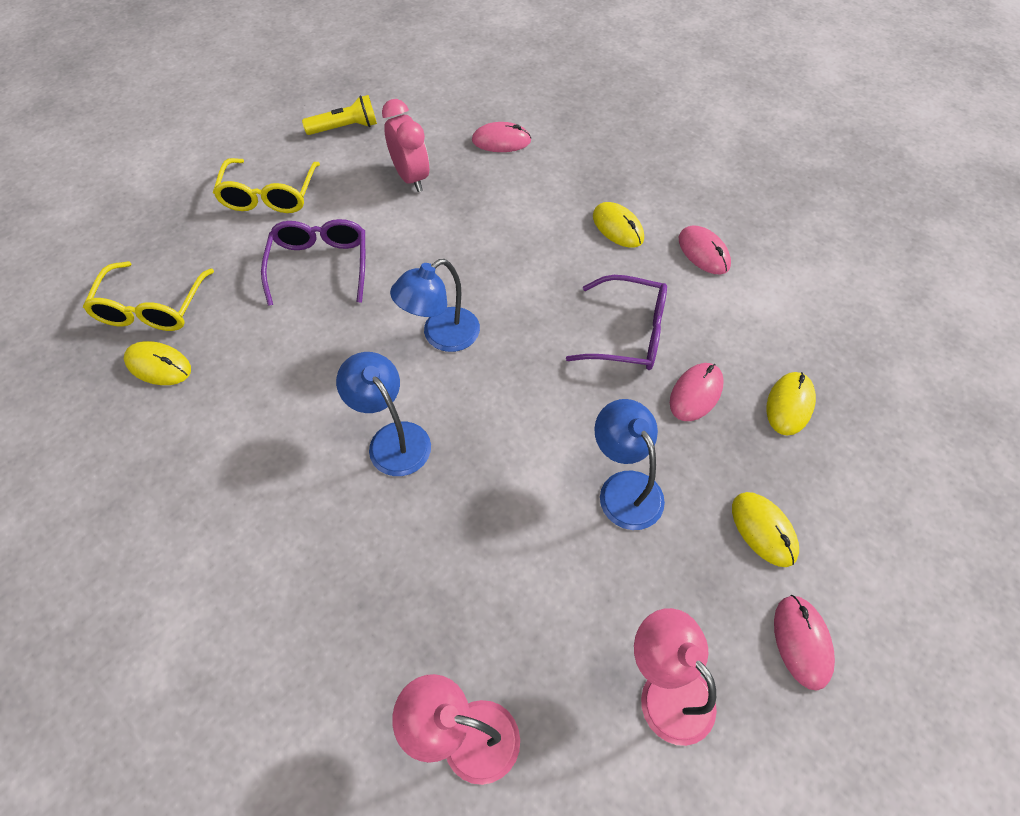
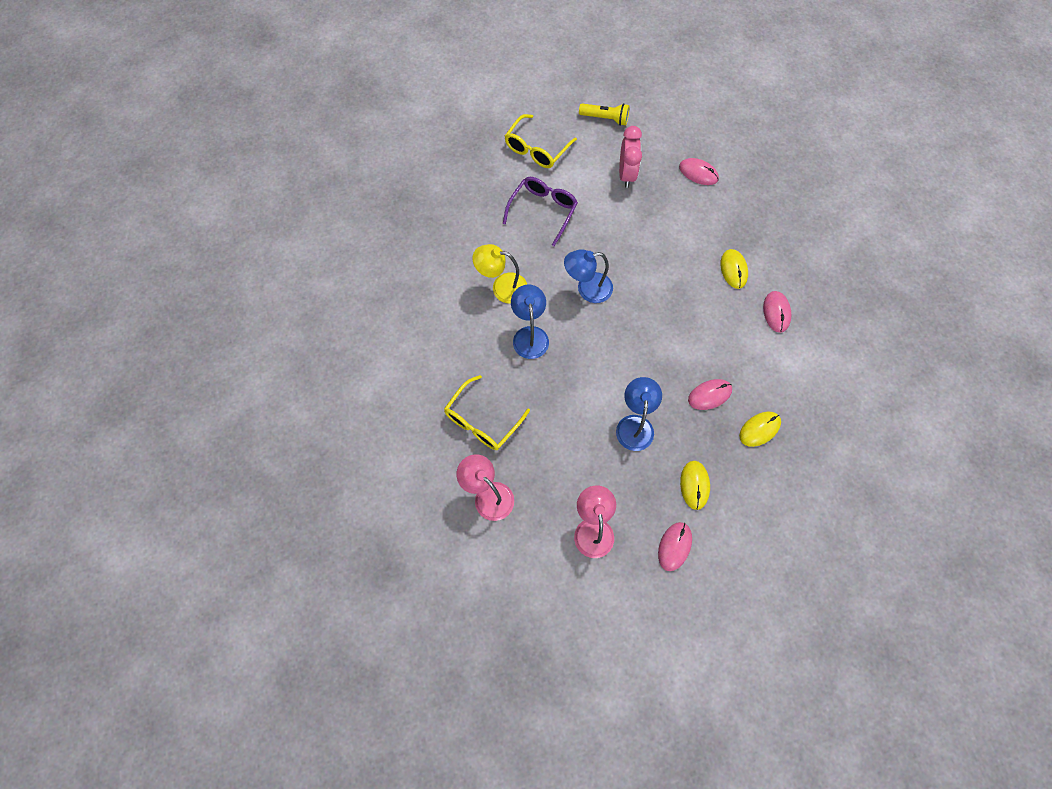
camera: 30 degrees right, 10 degrees up
yellow glasses [83,261,214,331] -> yellow glasses moved to [444,375,530,450]
yellow mouse [124,341,191,385] -> none
purple glasses [566,275,667,370] -> none
none -> yellow lamp [472,244,527,304]

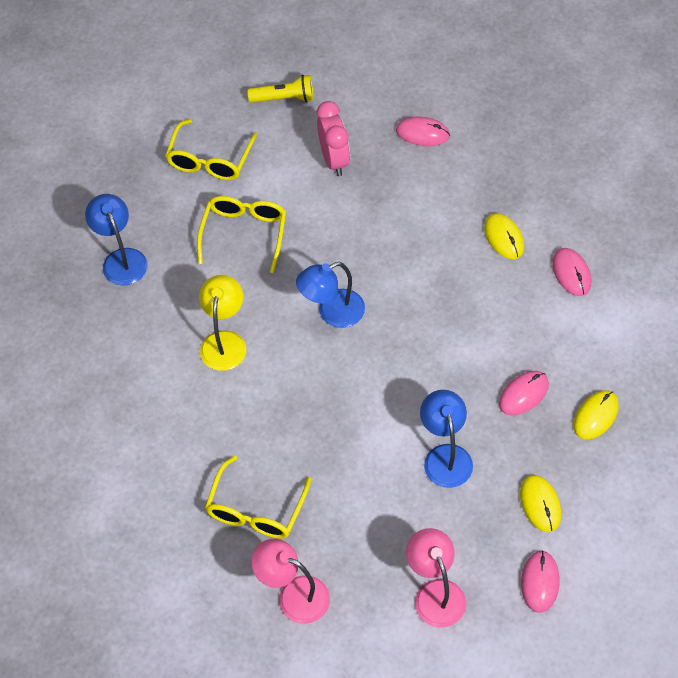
camera: 15 degrees left, 10 degrees down
yellow lamp [472,244,527,304] -> yellow lamp turned 105 degrees clockwise [199,275,246,371]
purple glasses [503,177,578,246] -> yellow glasses [197,196,286,273]
blue lamp [511,285,549,359] -> blue lamp moved to [85,194,147,285]

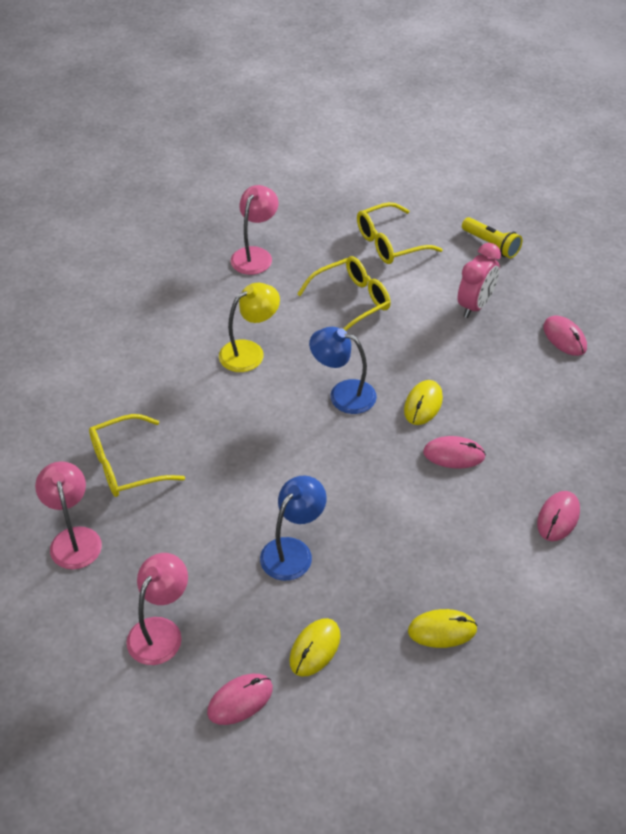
camera: 45 degrees right, 10 degrees down
blue lamp [85,194,147,285] -> pink lamp [231,185,278,275]
yellow mouse [484,213,524,259] -> yellow mouse moved to [404,380,443,425]
pink mouse [499,371,549,415] -> pink mouse moved to [423,436,486,468]

